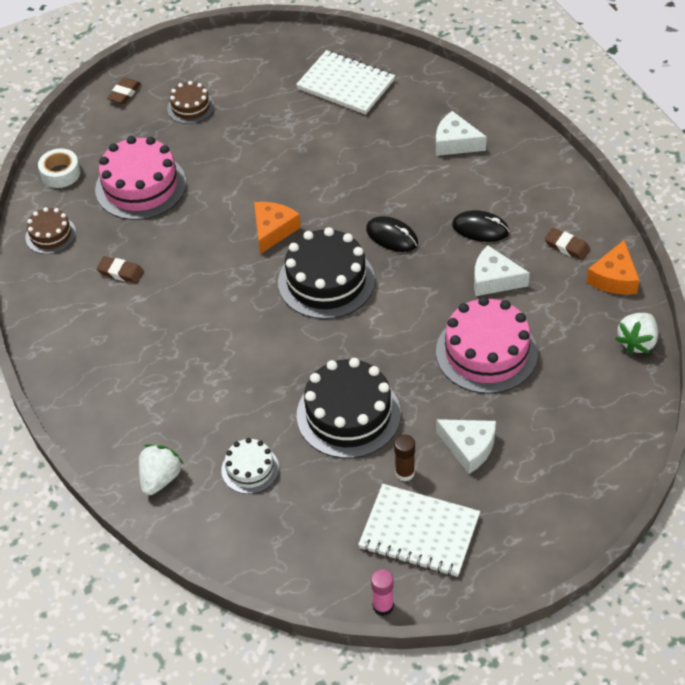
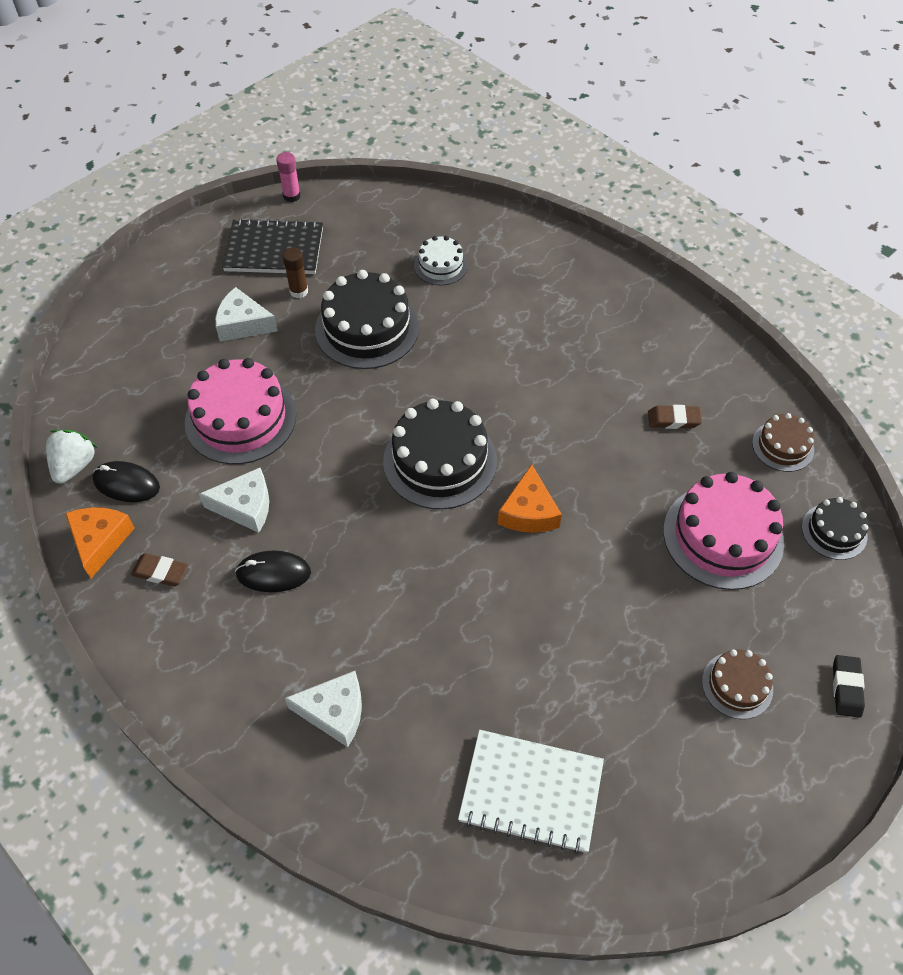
camera: 160 degrees right, 5 degrees up
white tape [38,149,80,188] -> black cake [802,497,868,560]
brown eraser [107,78,141,104] -> black eraser [833,655,865,718]
white strawberry [139,444,184,495] -> none
white notebook [358,484,480,577] -> black notebook [222,218,323,274]
black mouse [366,216,418,252] -> black mouse moved to [93,461,160,502]

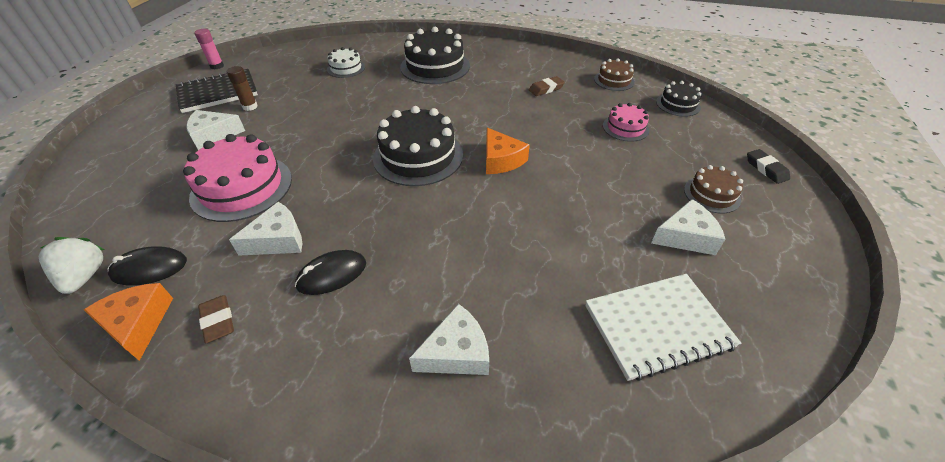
camera: 30 degrees left, 10 degrees down
brown eraser [131,553,188,586] -> brown eraser turned 75 degrees clockwise [198,295,234,343]
black cake [315,270,419,369] -> black cake moved to [400,27,470,84]
pink cake [663,472,784,590] -> pink cake [603,103,649,142], size x0.54
none -> white cheese [651,199,726,255]

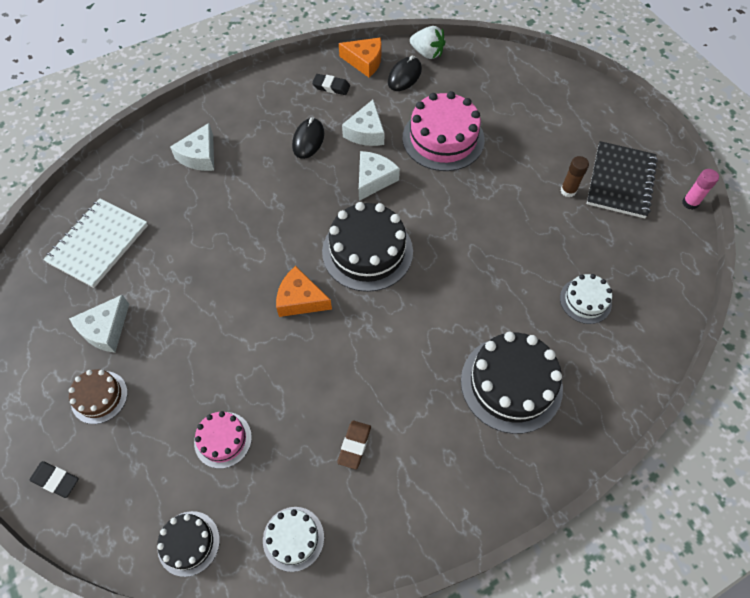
camera: 135 degrees right, 15 degrees up
white cheese [186,110,245,150] -> white cheese moved to [359,151,400,201]
brown eraser [198,295,234,343] -> black eraser [312,74,350,95]
brown cake [594,58,635,91] -> white cake [263,507,324,572]

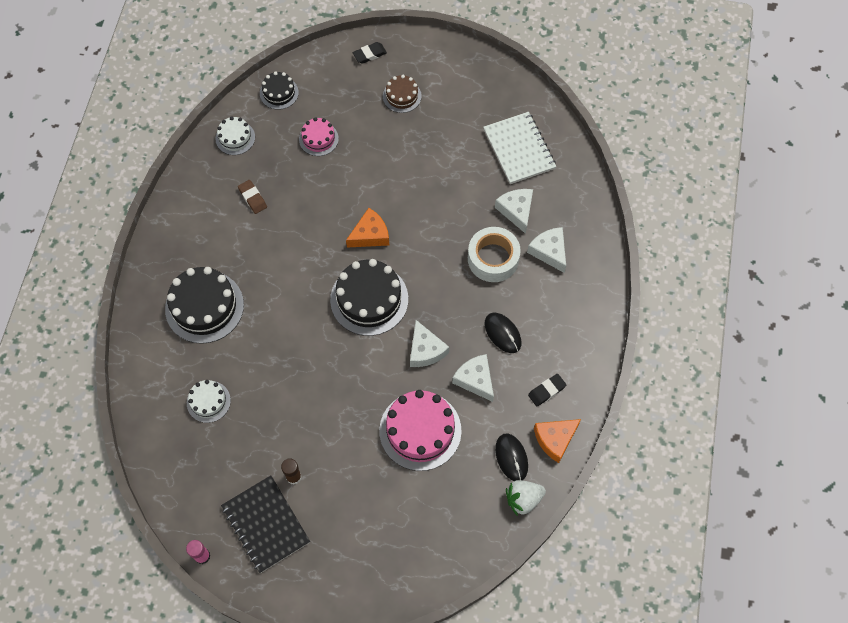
camera: 130 degrees right, 5 degrees up
white cheese [69,295,129,353] -> white cheese moved to [495,189,533,234]
none -> white tape [468,227,521,282]

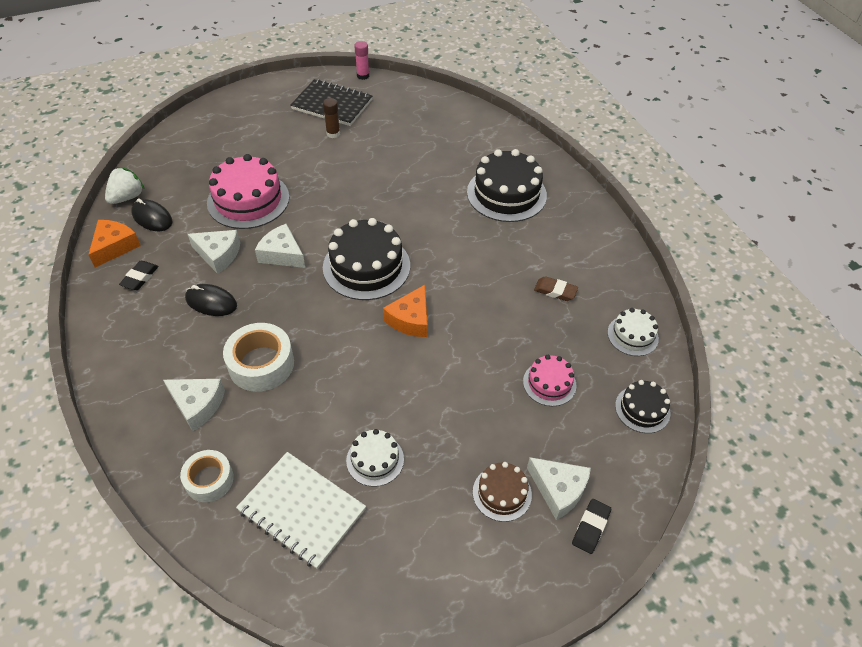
camera: 145 degrees right, 15 degrees down
white cake [187,380,231,423] -> white cake moved to [346,429,404,487]
white cheese [495,189,533,234] -> white cheese moved to [527,457,591,520]
none -> white tape [180,450,234,502]

